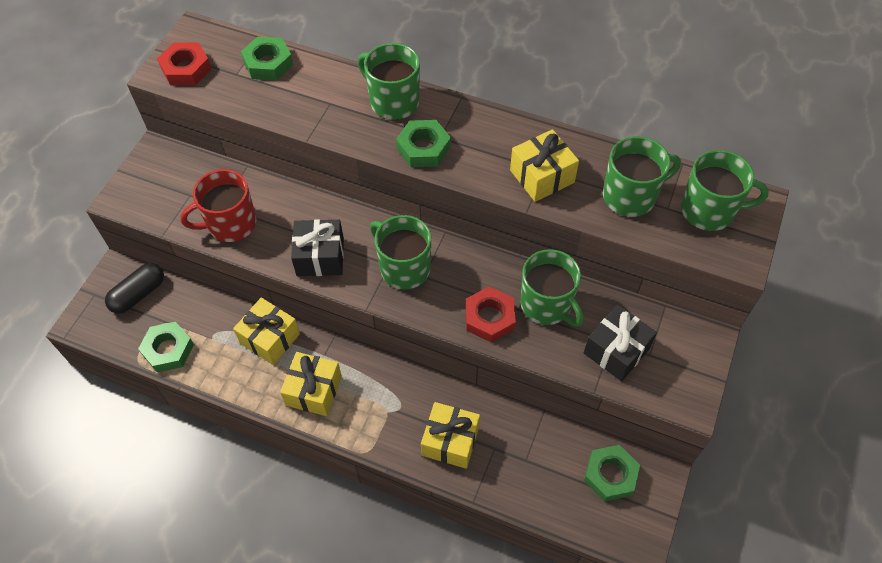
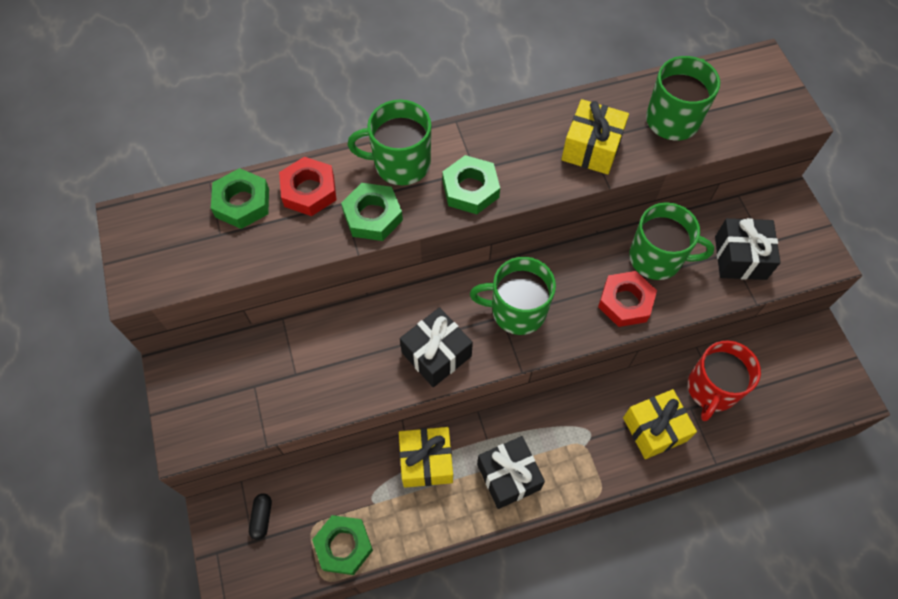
camera: 40 degrees left, 5 degrees up
black capsule [105,263,164,314] -> black capsule [249,493,272,540], size x0.59
red nut [157,43,211,85] -> red nut moved to [279,157,337,216]
red mug [180,169,257,242] -> red mug moved to [688,341,761,421]
yellow gift [280,352,342,416] -> black gift [477,436,545,509]
green nut [584,445,640,502] -> green nut moved to [341,183,403,241]
green mug [681,150,769,231] -> none

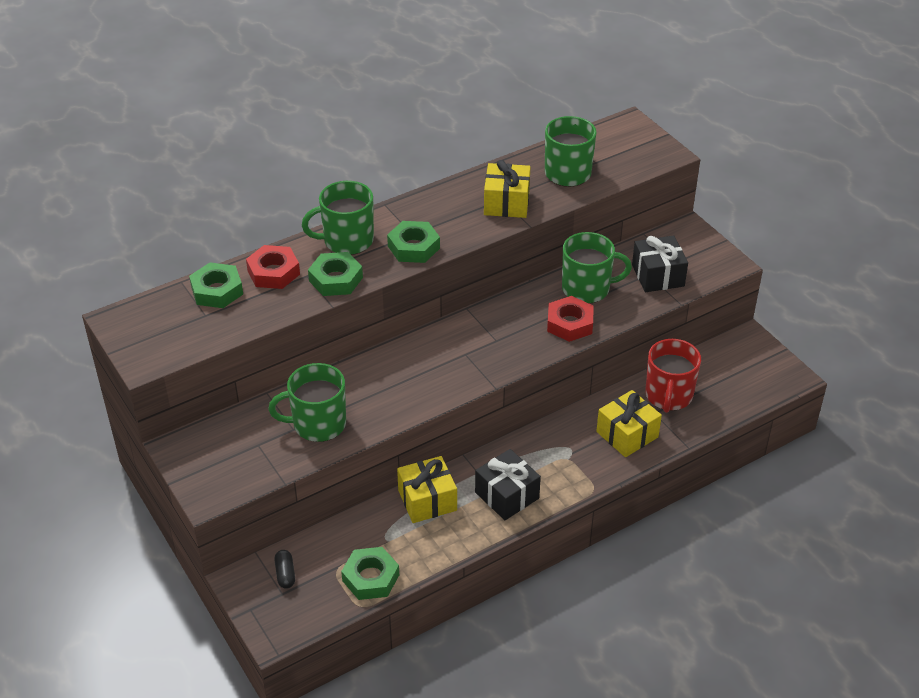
camera: 15 degrees left, 20 degrees down
black gift [400,307,473,387] -> none
green mug [470,257,556,335] -> green mug moved to [268,363,346,442]

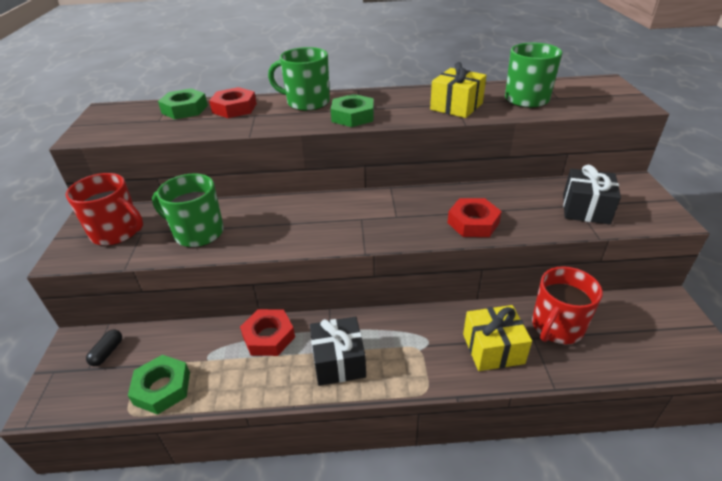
camera: 30 degrees right, 5 degrees down
green nut [308,252,363,296] -> none
yellow gift [397,456,457,523] -> red nut [240,309,295,356]
green mug [562,232,632,303] -> none
none -> red mug [66,173,143,246]

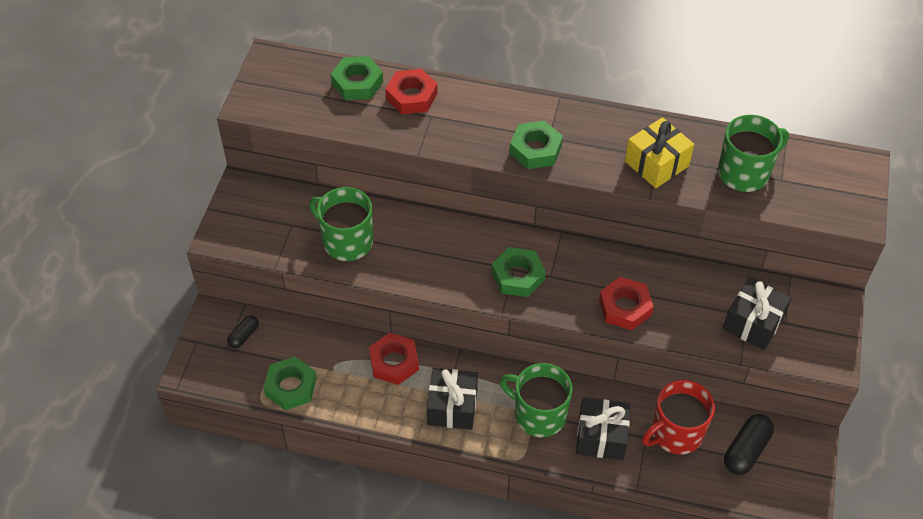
camera: 15 degrees right, 15 degrees up
red mug [66,173,143,246] -> none
green mug [268,47,330,111] -> green mug moved to [500,363,573,437]
yellow gift [463,305,532,371] -> black gift [576,397,630,460]
none -> green nut [492,247,546,297]
none -> black capsule [724,414,774,475]

